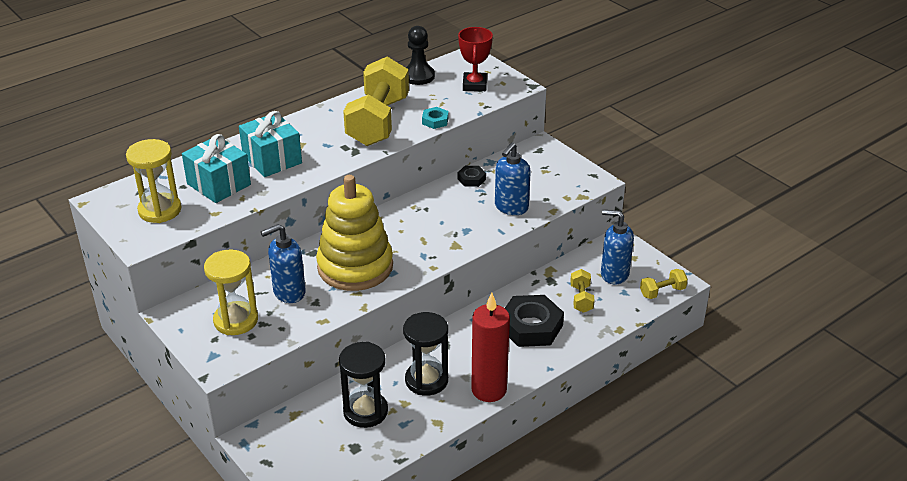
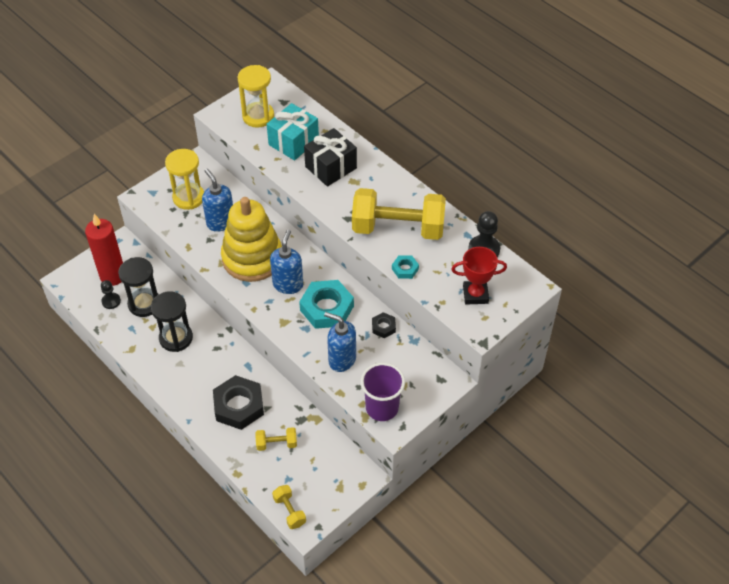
camera: 85 degrees right, 15 degrees up
turquoise gift [239,111,302,177] -> black gift [304,128,357,187]
red candle [471,293,510,402] -> red candle moved to [85,214,123,286]
blue soap dispenser [601,210,634,285] -> blue soap dispenser moved to [270,229,303,294]
none -> black pawn [101,280,121,309]
none -> turquoise nut [299,280,354,329]
none -> purple cup [361,363,405,421]

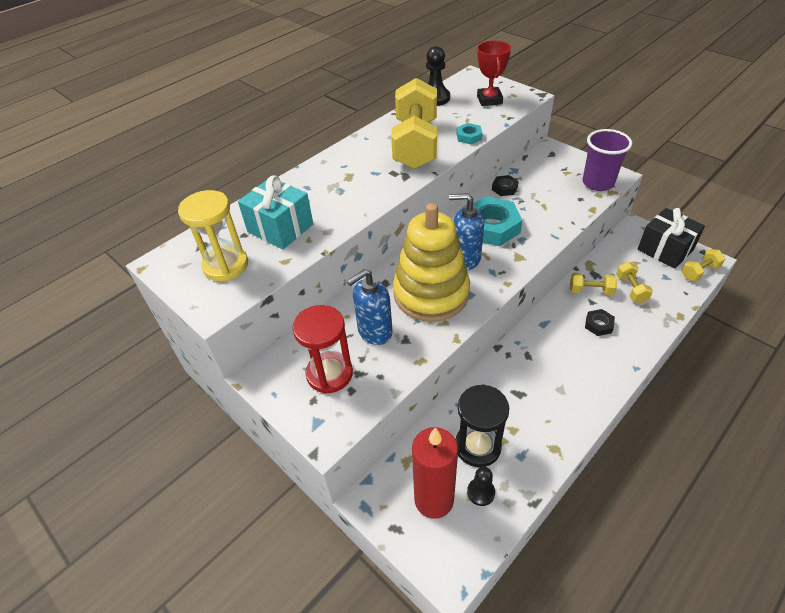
camera: 90 degrees left, 5 degrees down
black hourglass [151,291,193,352] -> none
yellow hourglass [165,149,204,210] -> red hourglass [292,305,353,394]
black nut [213,375,264,430] -> black nut [585,309,615,336], size x0.49
black gift [304,128,357,187] -> black gift moved to [638,208,705,269]
blue soap dispenser [324,312,356,372] -> none
none -> yellow dumbbell [570,273,617,295]

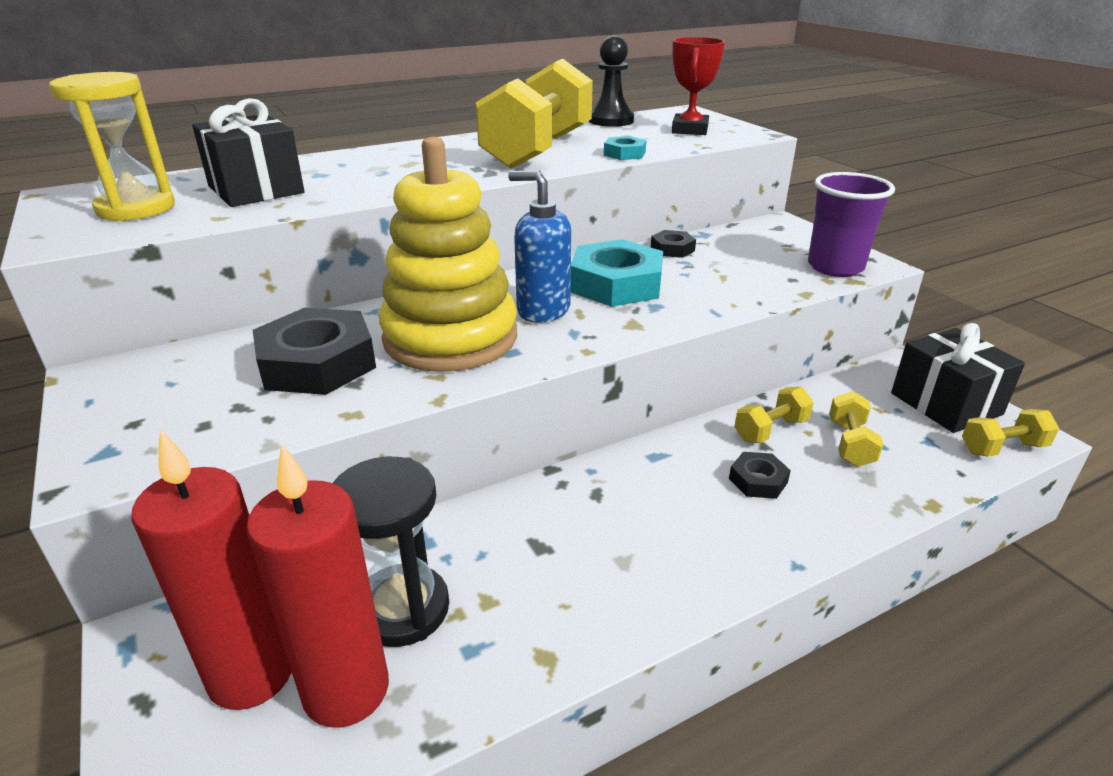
camera: 15 degrees right, 15 degrees down
turquoise gift [238,175,313,250] -> black gift [192,98,305,207]
red hourglass [292,305,353,394] -> none
blue soap dispenser [347,269,393,345] -> black nut [253,308,376,395]
black pawn [467,467,495,506] -> red candle [246,444,389,728]
yellow dumbbell [570,273,617,295] -> yellow dumbbell turned 60 degrees counterclockwise [735,387,814,443]

